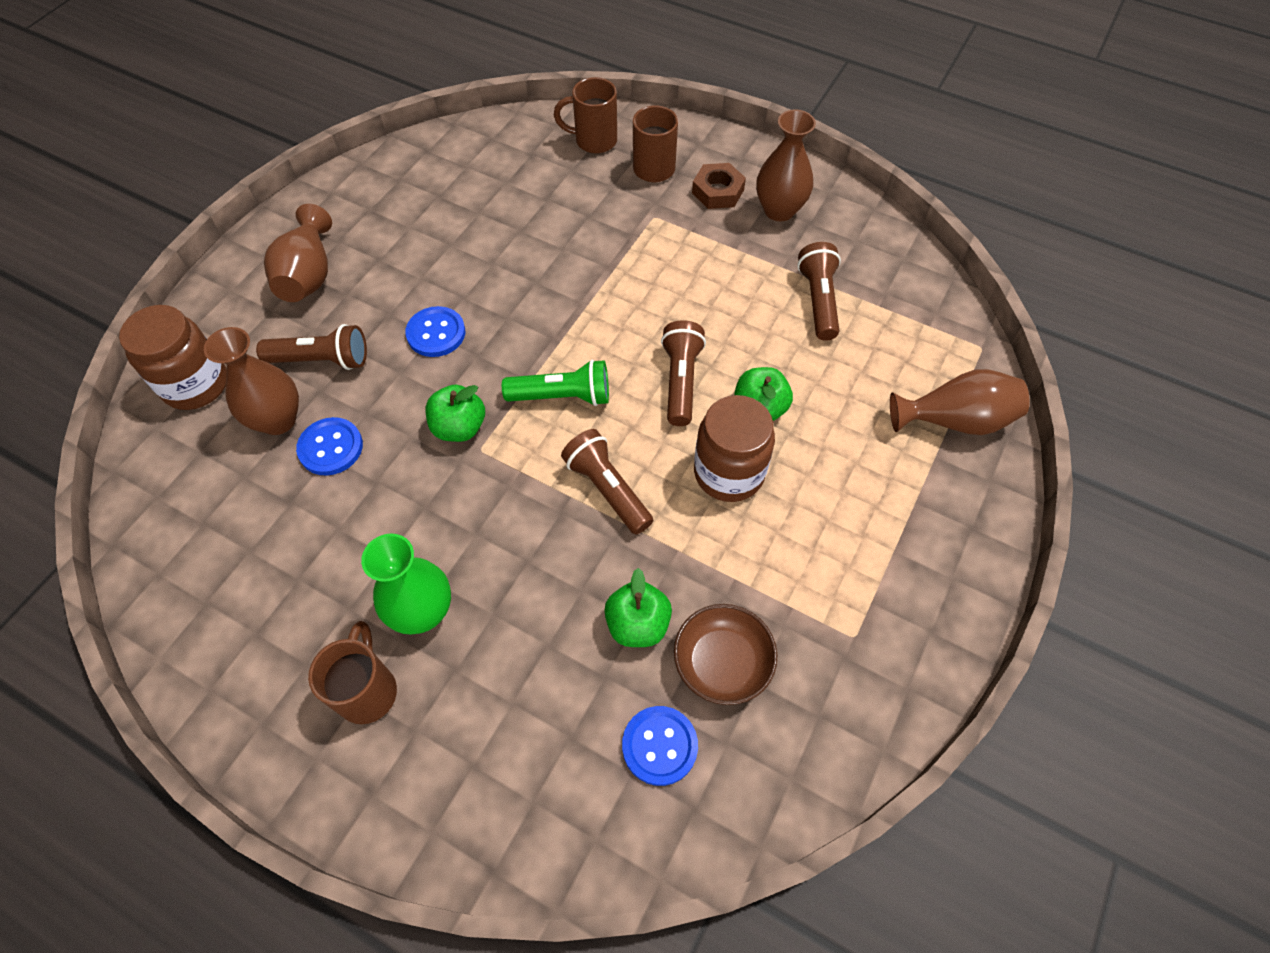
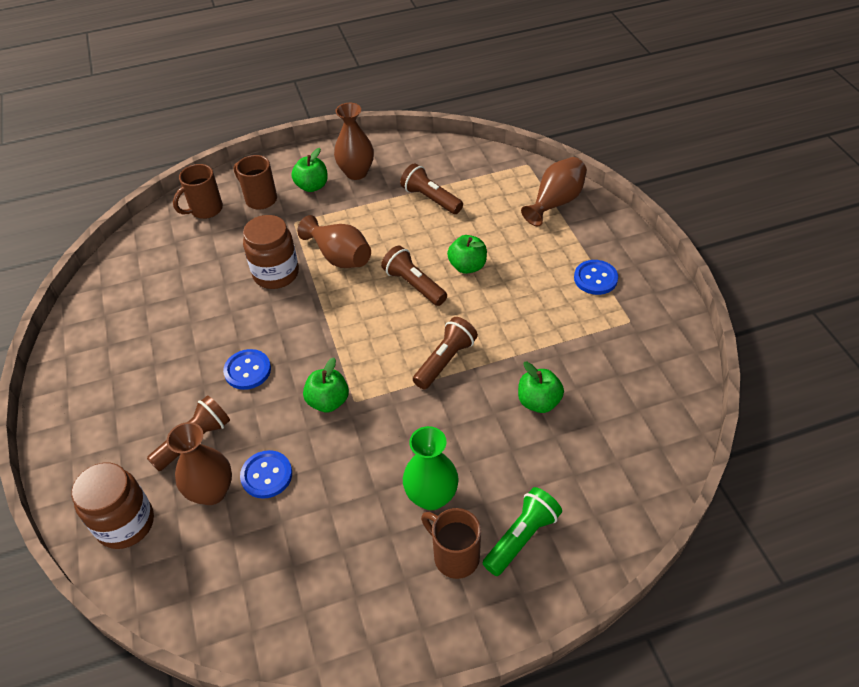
camera: 45 degrees left, 10 degrees down
brown vase [264,204,332,302] -> brown vase moved to [297,215,371,268]
green flashlight [502,360,609,406] -> green flashlight moved to [483,487,562,576]
brown flashlight [561,429,653,535] -> brown flashlight turned 120 degrees clockwise [413,317,478,390]
blue button [622,706,698,786] -> blue button moved to [574,260,618,295]
brown bowl [674,604,777,705] -> none
brown nut [692,163,746,209] -> green apple [292,148,328,192]
brown jar [694,395,775,502] -> brown jar moved to [243,215,299,289]

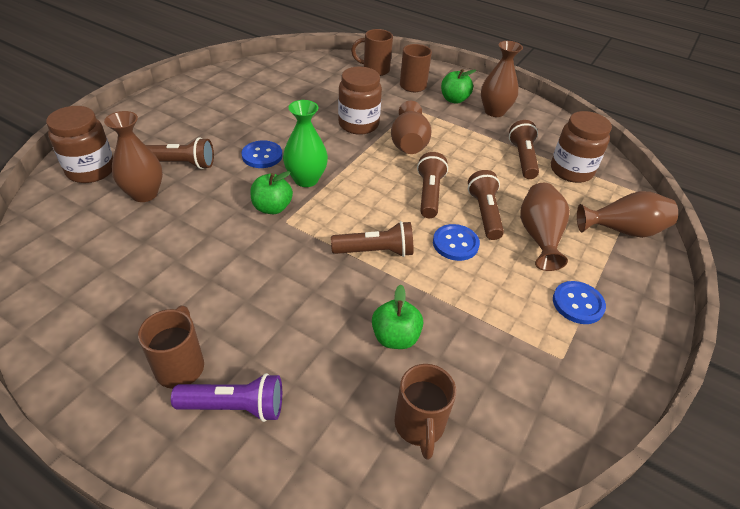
camera: 45 degrees right, 5 degrees down
blue button [240,450,292,499] -> blue button moved to [433,224,480,261]
green vase [403,426,459,510] -> green vase moved to [283,100,328,187]
green apple [447,235,487,274] -> brown flashlight [468,170,504,240]
green flashlight [483,487,562,576] -> purple flashlight [171,373,282,422]
none -> brown mug [395,364,456,460]
none -> brown vase [520,183,570,271]
none -> brown jar [551,111,612,183]

